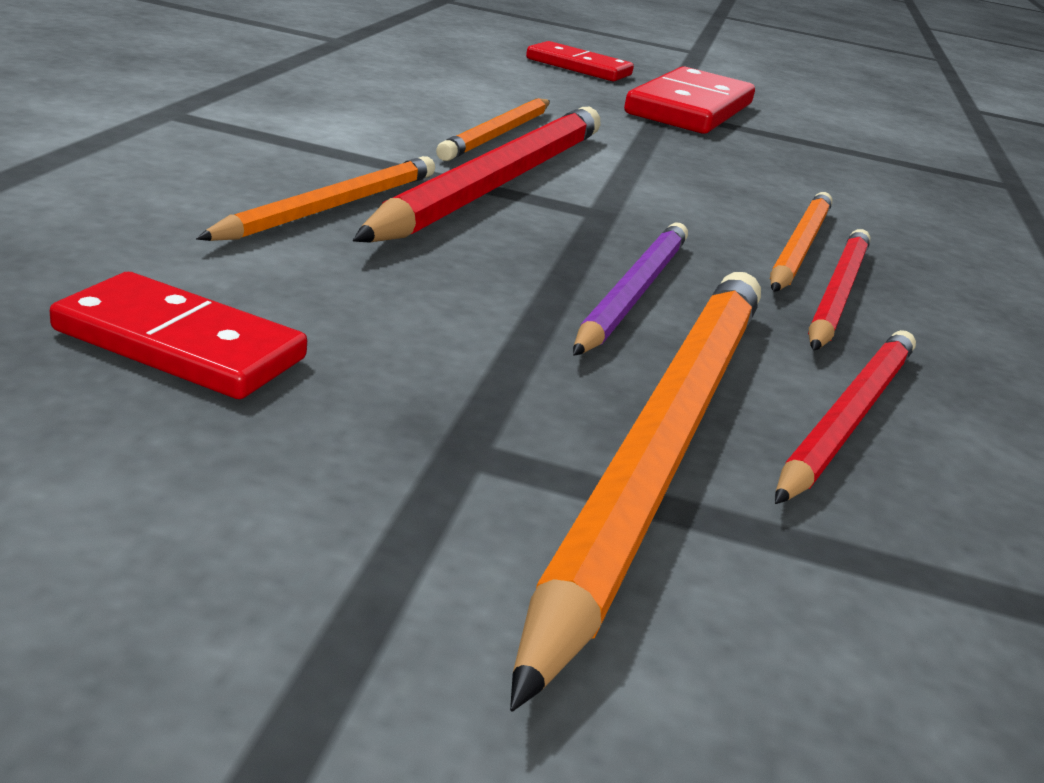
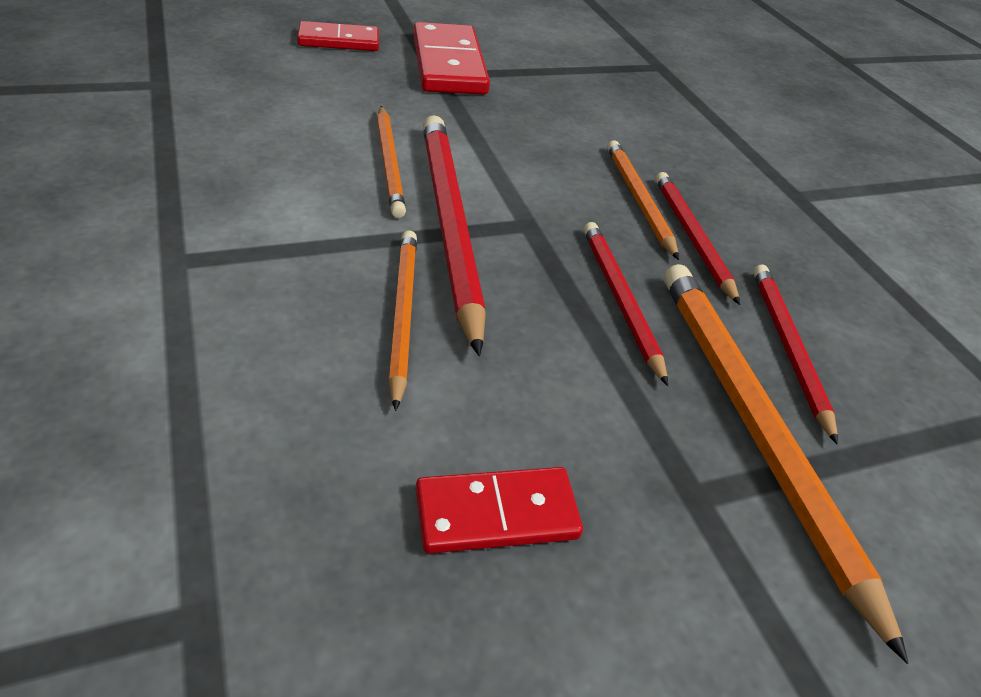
camera: 35 degrees left, 15 degrees up
purple pencil [573,223,688,355] -> red pencil [584,222,668,386]

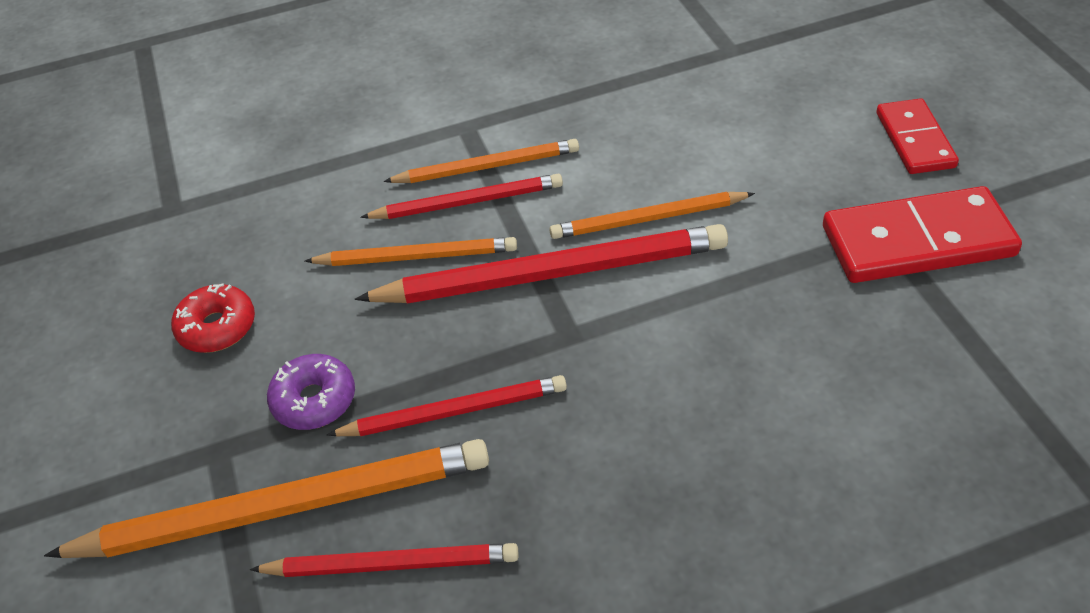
camera: 100 degrees right, 5 degrees up
red domino [416,467,583,554] -> red donut [171,284,255,353]
orange pencil [607,140,679,260] -> orange pencil moved to [383,139,579,183]
red pencil [656,172,740,305] -> red pencil moved to [360,174,563,219]
none -> purple donut [267,354,355,430]

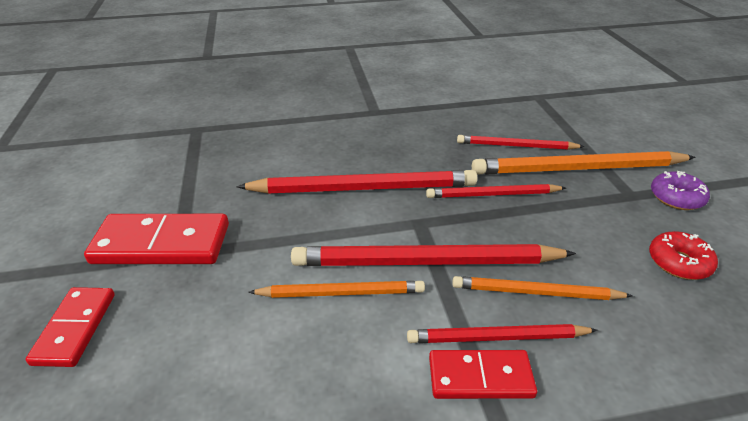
camera: 175 degrees left, 10 degrees down
purple donut [267,354,355,430] -> purple donut moved to [651,171,710,210]
orange pencil [383,139,579,183] -> red domino [429,350,537,399]
none -> red pencil [236,170,477,194]

